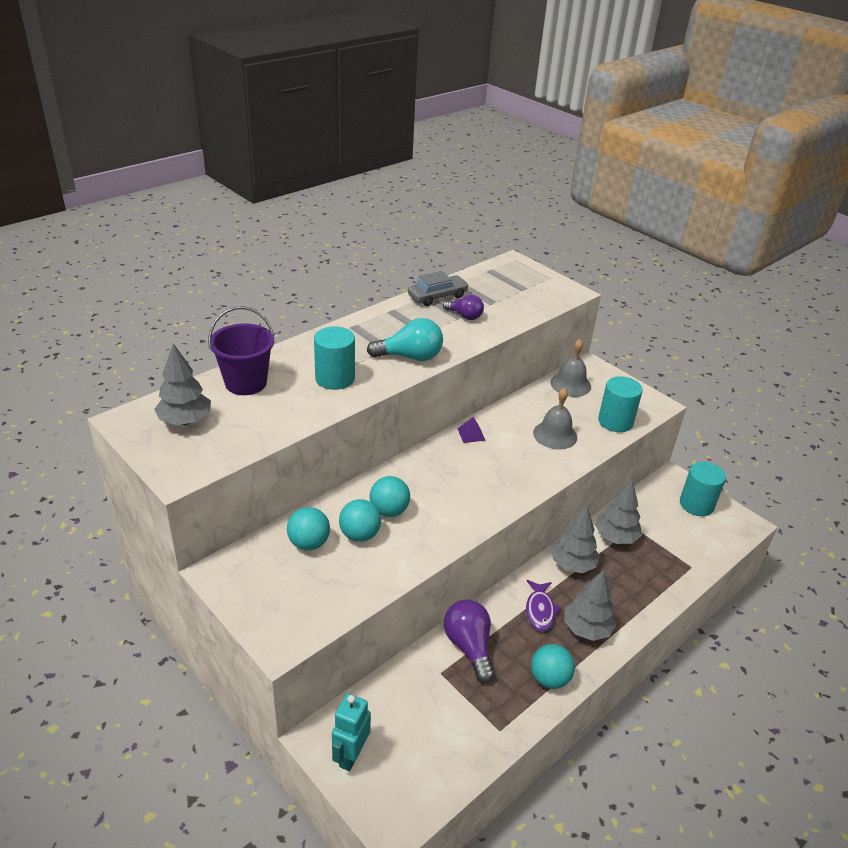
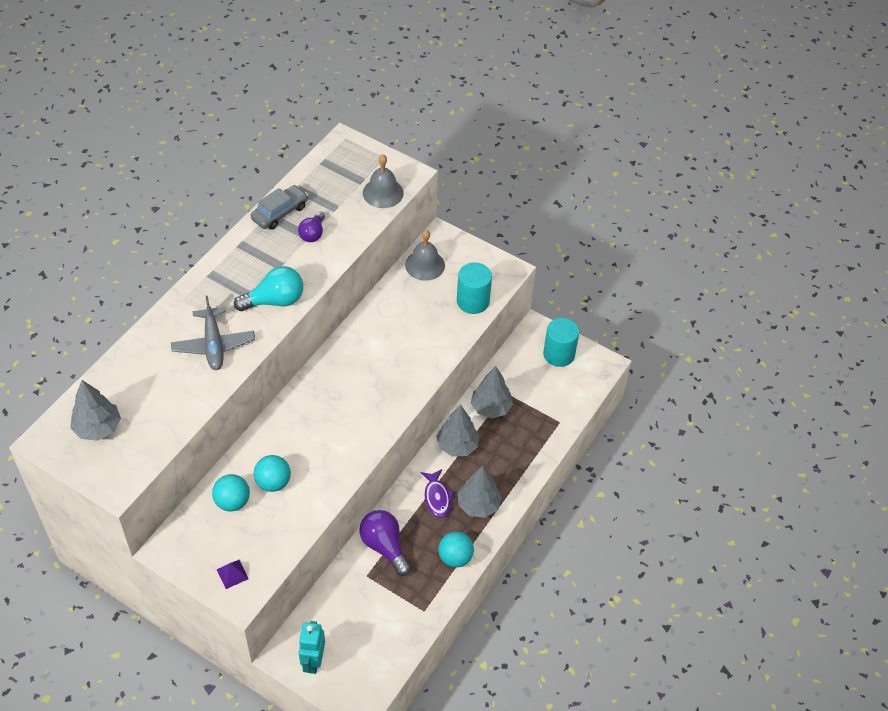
camera: 15 degrees left, 15 degrees up
purple bucket [208,306,274,395] -> none
turquoise cylinder [314,326,355,390] -> grey plane [171,296,255,370]
turquoise ball [370,476,410,517] -> none
purple light bulb [443,295,484,320] -> purple light bulb turned 90 degrees clockwise [298,211,325,242]
purple pyramid [458,417,486,443] -> purple pyramid moved to [217,560,249,589]
grey bell [533,388,577,449] -> grey bell moved to [363,154,404,208]

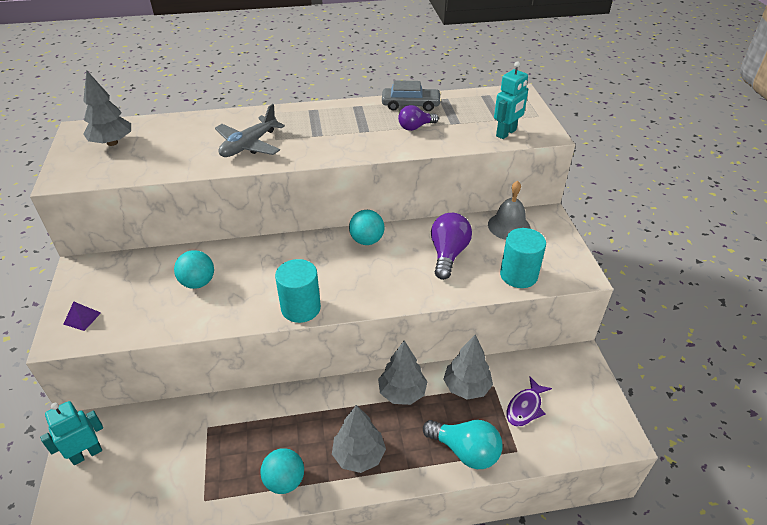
camera: 50 degrees right, 10 degrees down
turquoise ball [212,474,250,511] -> turquoise ball moved to [349,210,385,245]
turquoise light bulb [234,266,303,311] -> turquoise light bulb moved to [423,420,502,469]
purple light bulb [359,510,411,576] -> purple light bulb moved to [431,213,472,280]
grey bell [363,154,404,208] -> turquoise robot [494,61,528,139]
purple fish [421,469,455,518] -> purple fish moved to [506,377,552,427]
turquoise cylinder [543,318,579,367] -> turquoise cylinder moved to [275,259,321,323]

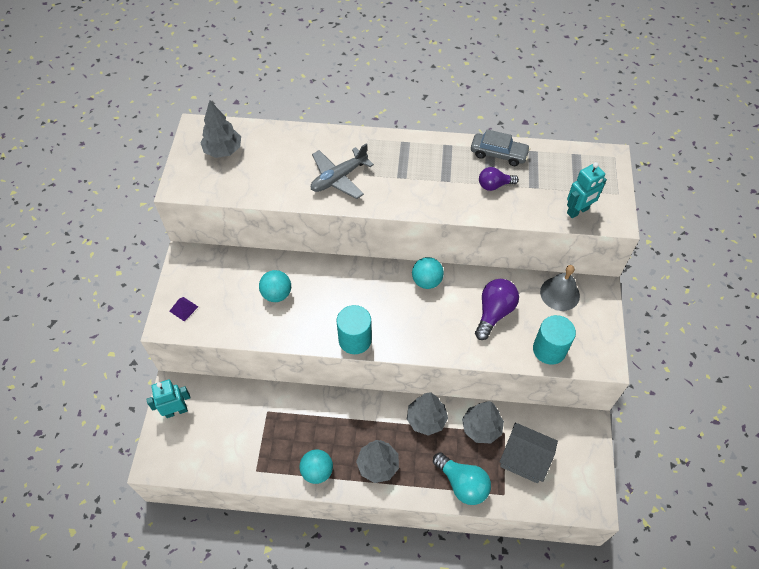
camera: 15 degrees right, 15 degrees up
purple fish [506,377,552,427] -> grey house [500,423,558,483]

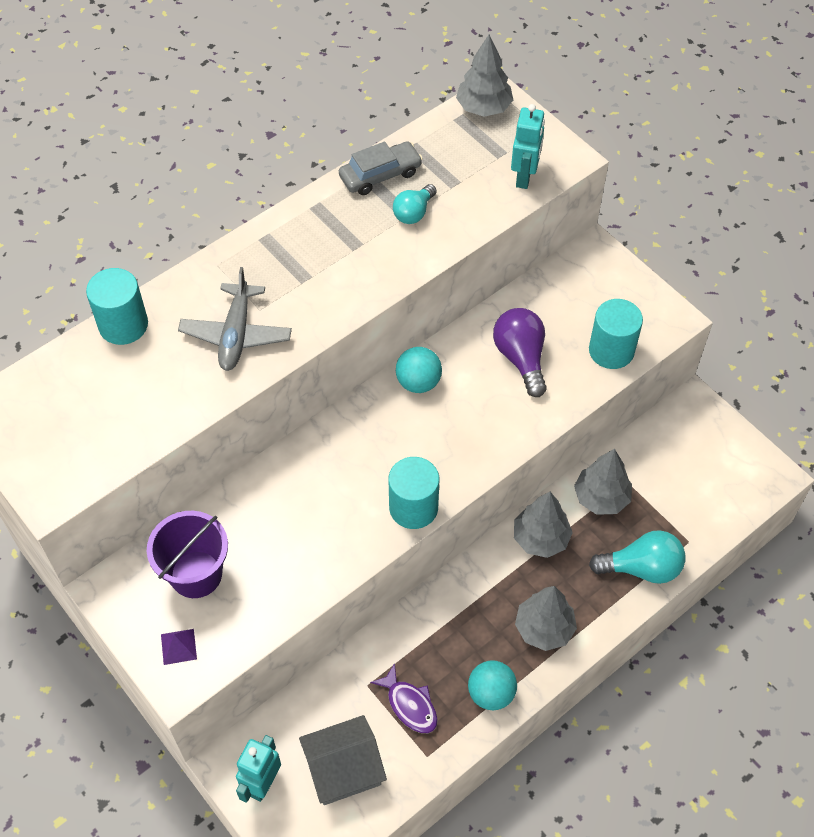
camera: 45 degrees left, 0 degrees up
grey tree [200,100,241,158] -> grey tree moved to [456,35,513,117]
turquoise ball [259,270,291,302] -> none
purple light bulb [479,167,519,191] -> turquoise light bulb [393,184,437,224]
grey house [500,423,558,483] -> grey house moved to [299,715,387,805]
grey bell [540,265,580,311] -> none
none -> turquoise cylinder [86,268,148,345]
none -> purple bucket [147,511,228,598]
none -> purple fish [370,663,438,733]

